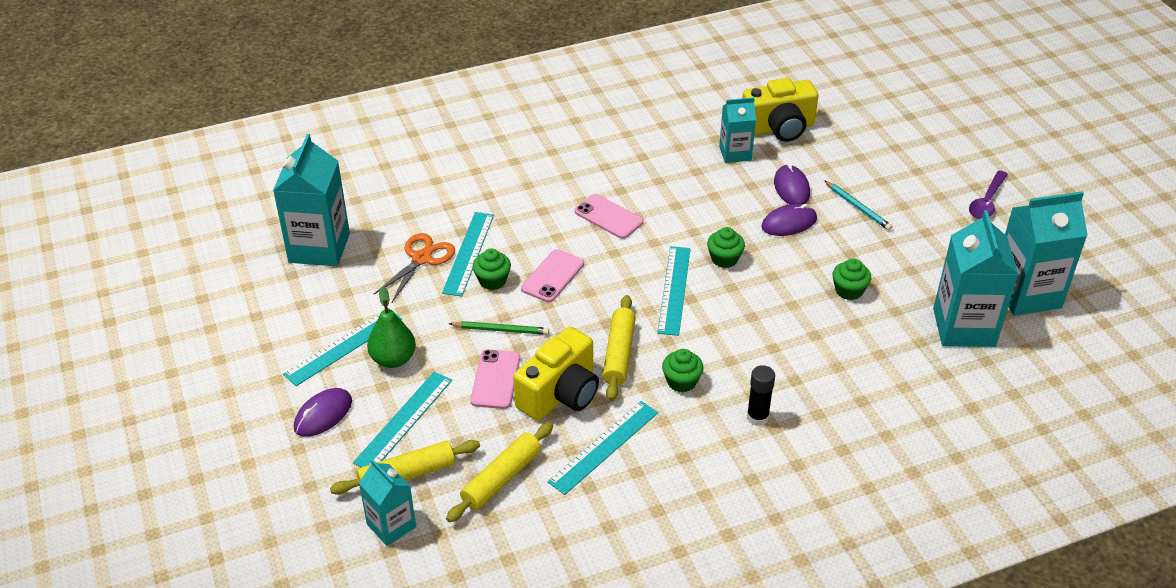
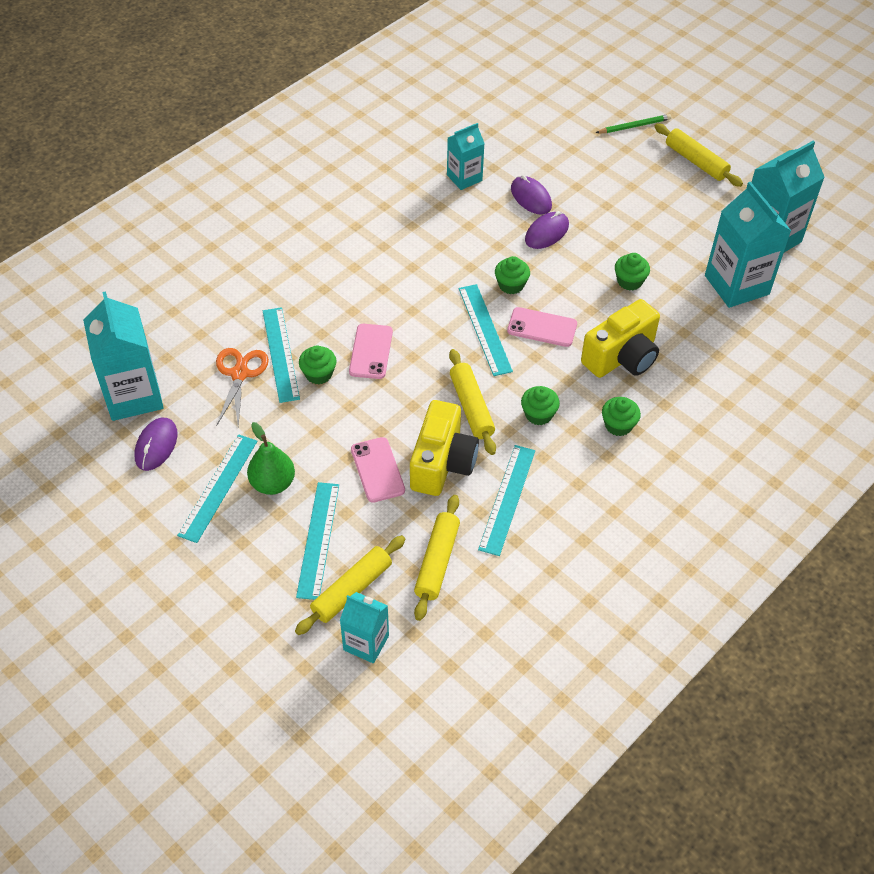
camera: 25 degrees left, 10 degrees up
purple mouse [294,388,352,437] -> purple mouse moved to [135,418,178,471]
green pencil [449,321,549,335] -> green pencil moved to [596,114,671,133]
pink phone [575,194,644,239] -> pink phone moved to [507,307,577,347]
yellow camera [742,78,818,142] -> yellow camera moved to [581,299,660,378]
black glue stick [747,365,775,426] -> green cupcake [602,397,641,436]
turquoise pencil [824,180,892,230] -> none
purple spoon [969,171,1008,219] -> yellow rolling pin [655,123,743,187]

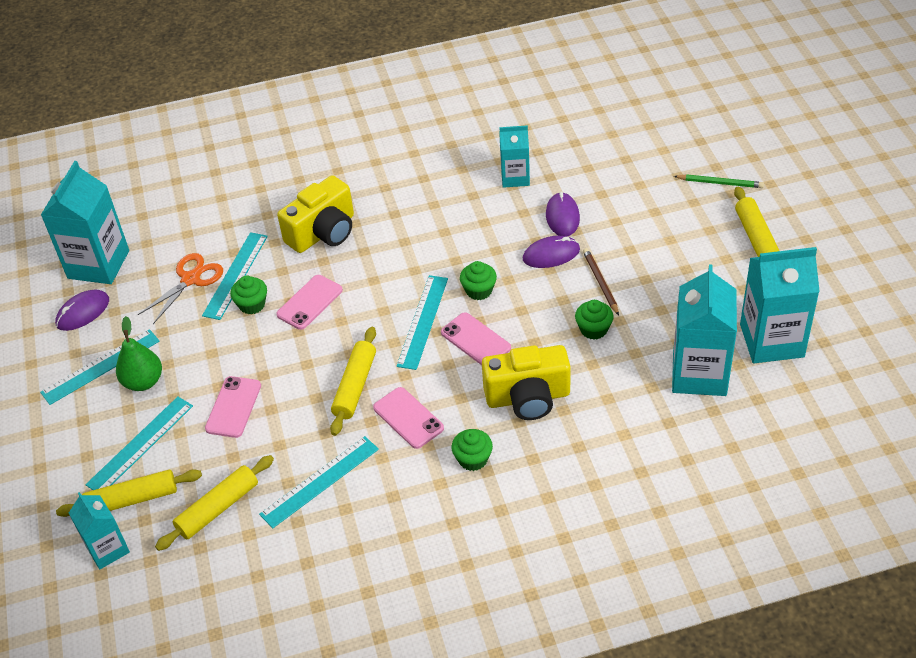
camera: 35 degrees right, 5 degrees down
yellow camera [410,400,479,496] -> yellow camera moved to [277,175,354,253]
green cupcake [521,386,560,425] -> pink phone [373,387,444,449]
none -> brown pencil [583,248,619,316]

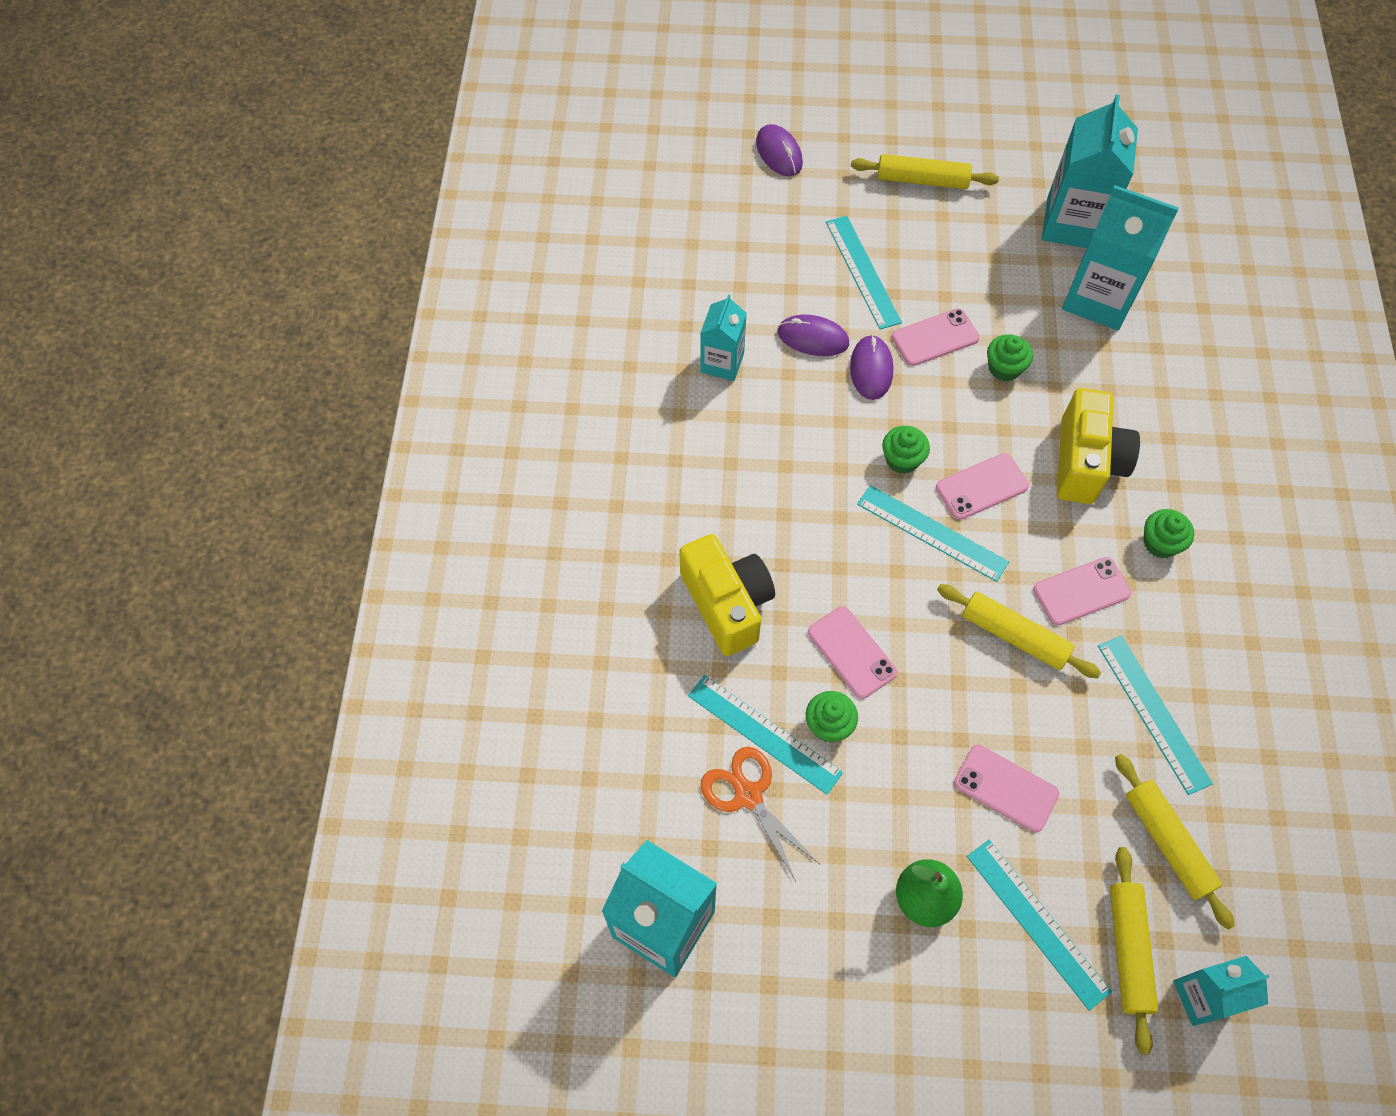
camera: 75 degrees left, 15 degrees up
turquoise ruler [40,329,160,405] -> turquoise ruler moved to [826,216,902,330]
purple mouse [55,290,109,331] -> purple mouse moved to [756,124,803,176]
brown pencil [583,248,619,316] -> pink phone [892,308,980,366]
green pencil [674,174,764,188] -> none

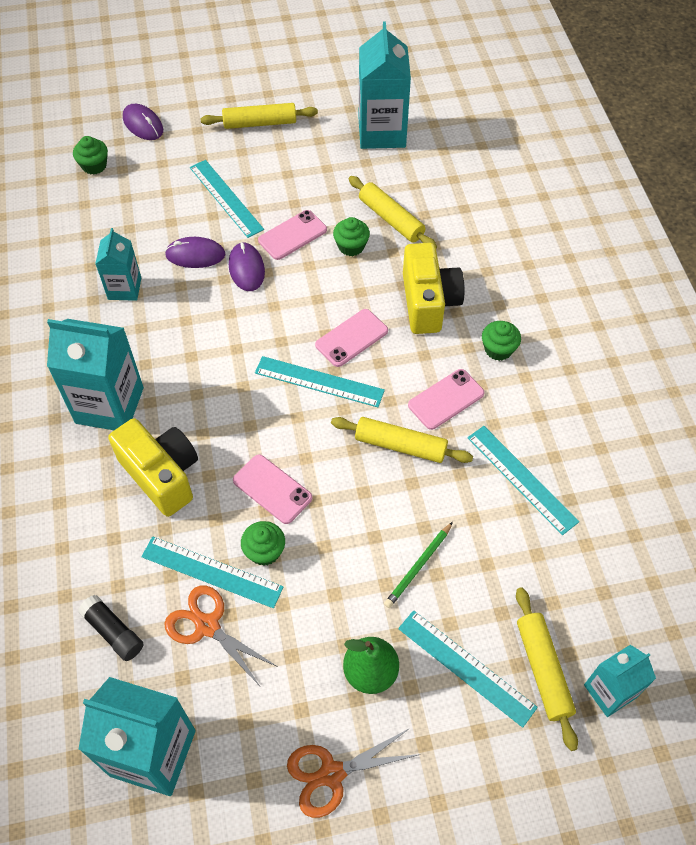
camera: 15 degrees left, 5 degrees down
green cupcake [882,426,930,474] -> green cupcake moved to [73,136,108,175]
pink phone [954,745,1059,832] -> green pencil [384,522,453,608]
turquoise carton [1062,185,1179,330] -> turquoise carton moved to [47,319,144,430]
yellow rolling pin [1115,754,1235,930] -> yellow rolling pin moved to [349,176,437,249]
none -> black glue stick [78,595,144,661]
none -> orange scissors [287,728,420,818]

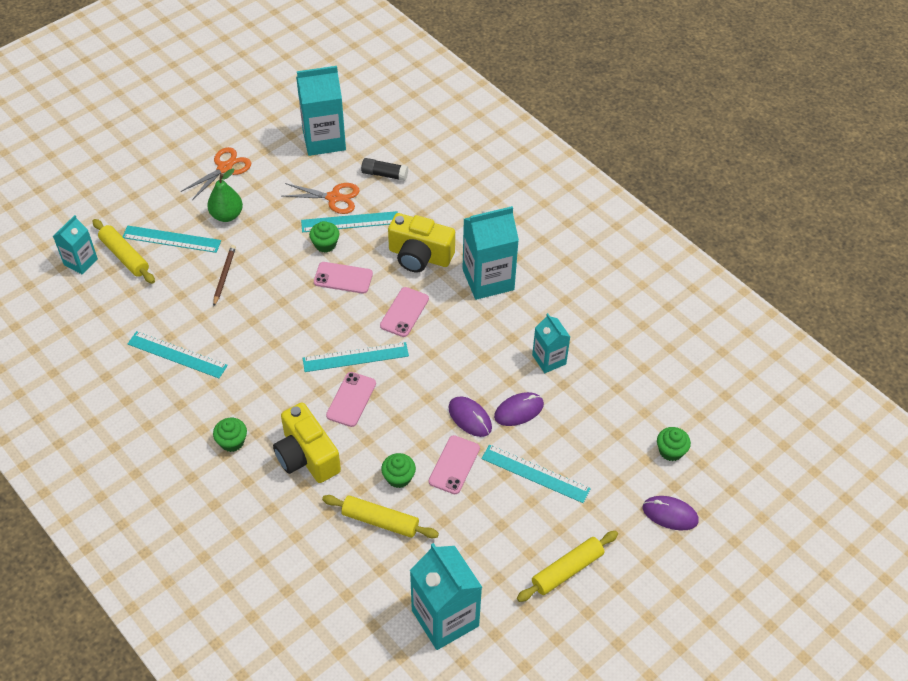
camera: 150 degrees right, 5 degrees down
yellow rolling pin [331,417,473,463] -> none
green pencil [384,522,453,608] -> brown pencil [213,245,236,307]
pink phone [408,369,485,430] -> pink phone moved to [380,287,429,337]

